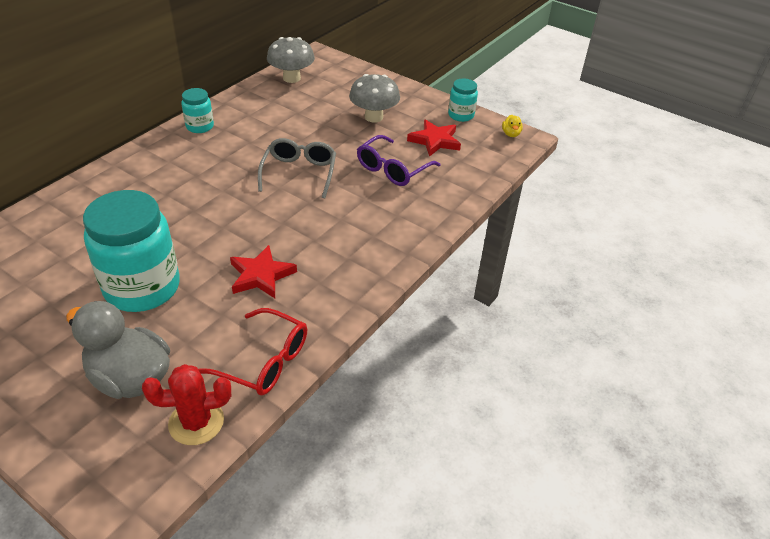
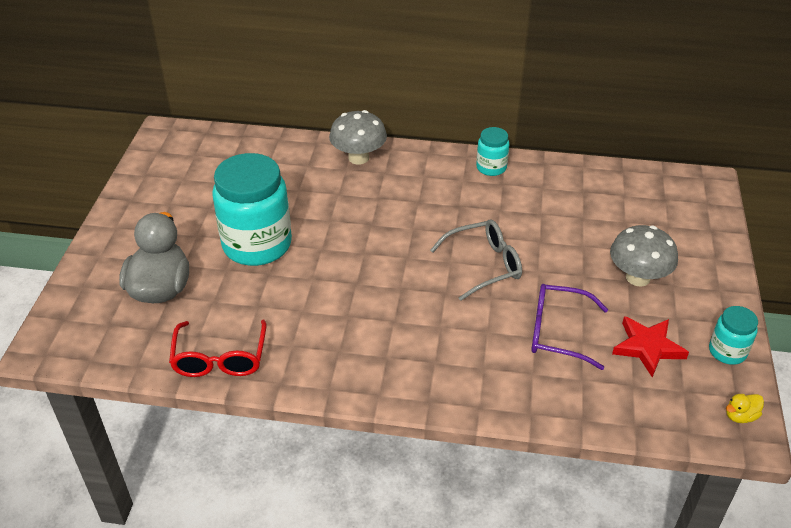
camera: 65 degrees right, 0 degrees up
red cactus [142,364,231,445] -> none
red star [230,245,297,298] -> none
grey mushroom [267,37,315,83] -> grey mushroom moved to [329,110,387,164]

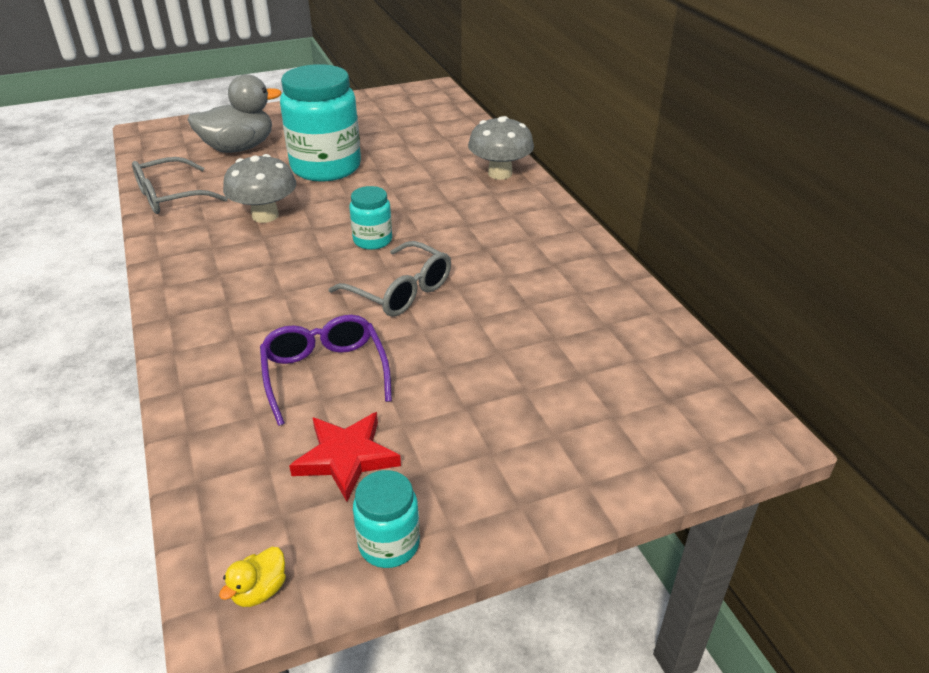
camera: 60 degrees right, 5 degrees down
red glasses [169,320,267,377] -> grey glasses [132,157,228,214]
turquoise jar [476,127,509,176] -> turquoise jar moved to [350,186,392,250]
grey mushroom [610,225,678,287] -> grey mushroom moved to [223,154,297,223]
yellow duck [726,394,764,423] -> yellow duck turned 90 degrees counterclockwise [219,547,286,607]

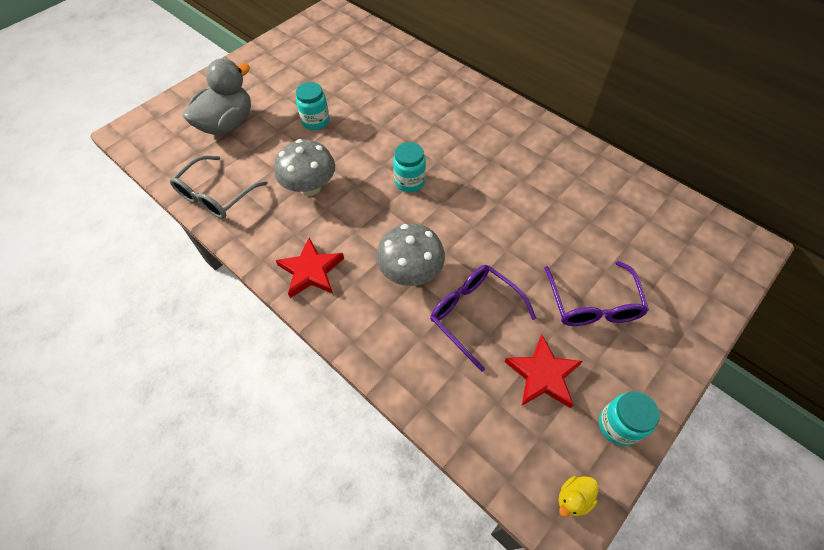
camera: 25 degrees left, 20 degrees up
yellow duck [219,547,286,607] -> yellow duck turned 45 degrees clockwise [559,476,598,517]
turquoise jar [280,64,361,182] -> turquoise jar [296,82,330,130], size x0.48
grey glasses [329,241,451,317] -> none
grey mushroom [468,116,534,180] -> grey mushroom moved to [376,223,445,286]
none -> red star [276,238,344,298]
none -> purple glasses [544,261,649,326]

